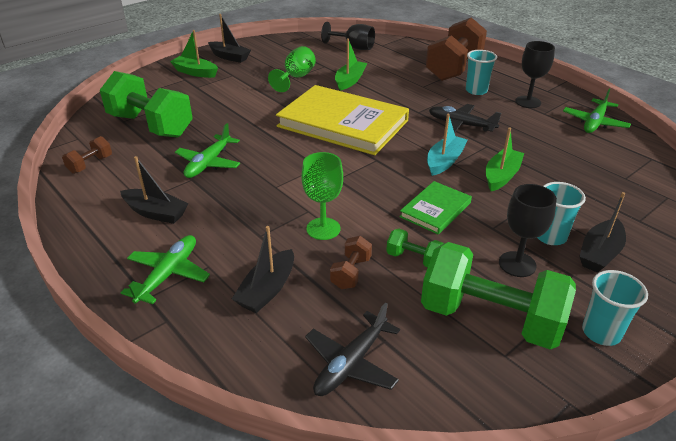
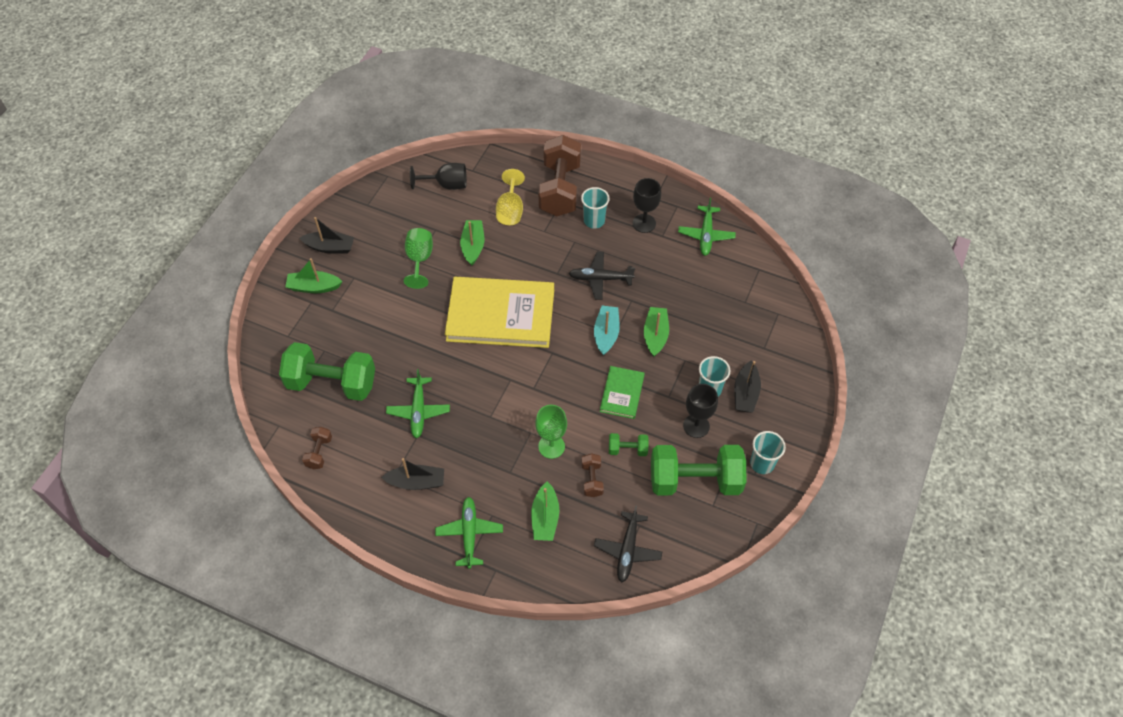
camera: 25 degrees left, 20 degrees up
black boat [232,226,294,313] -> green boat [531,481,559,541]
none -> yellow goblet [496,169,525,225]

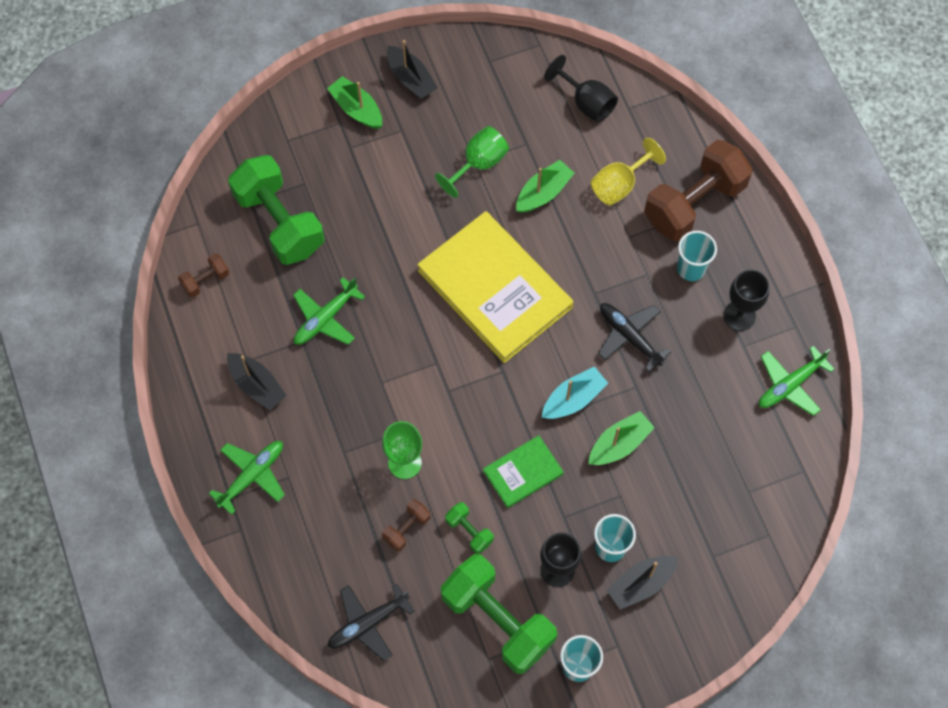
camera: 45 degrees right, 10 degrees up
green boat [531,481,559,541] -> none

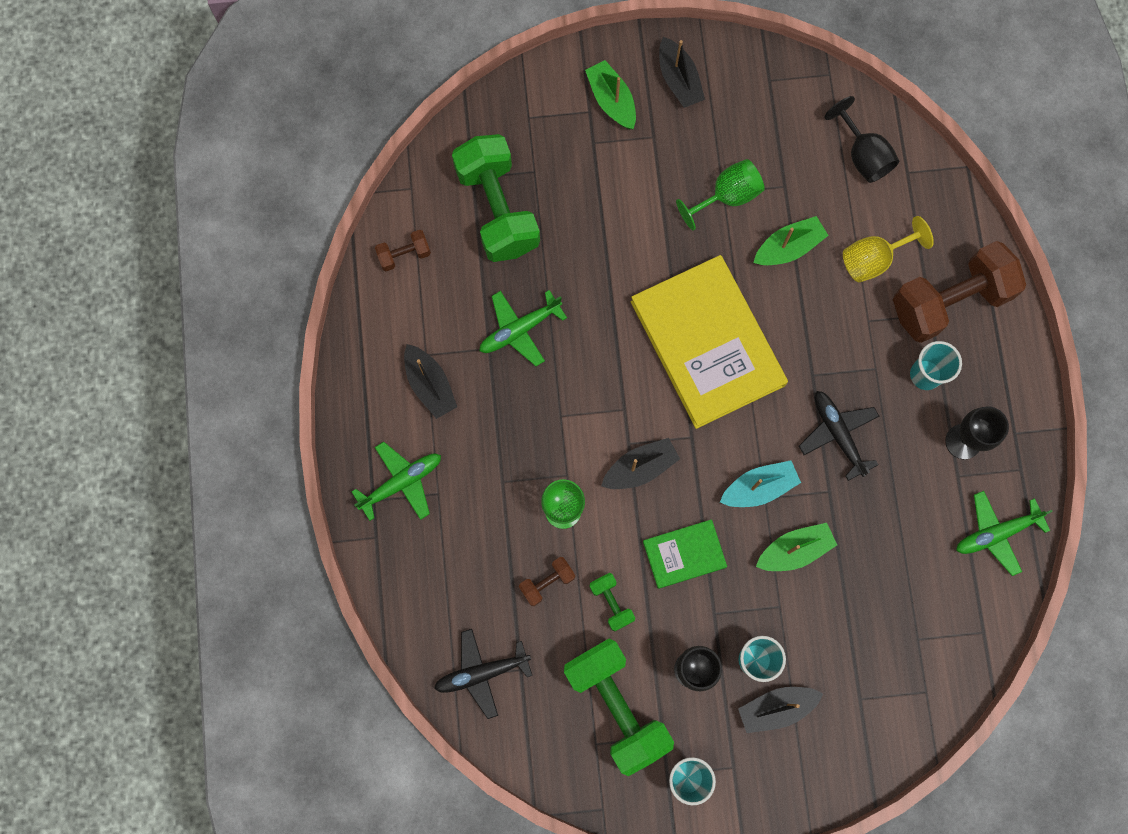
camera: 15 degrees right, 10 degrees up
none -> black boat [601,438,680,489]

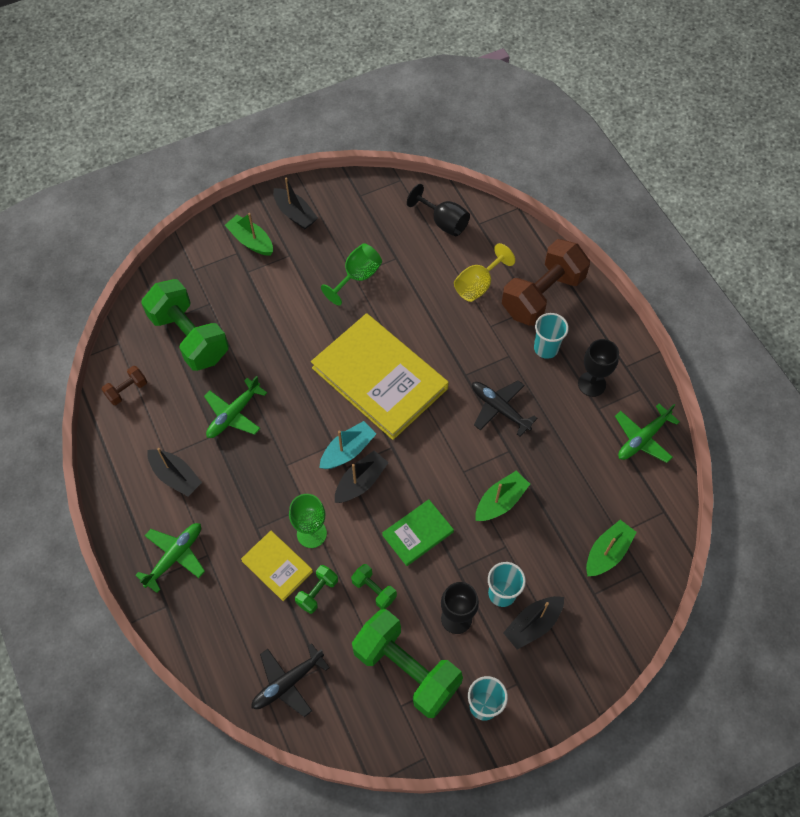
camera: 20 degrees left, 15 degrees down
brown dumbbell [519,557,575,606] -> green dumbbell [295,565,338,614]
turquoise boat [720,460,801,507] -> turquoise boat moved to [319,421,376,469]
green boat [753,216,829,265] -> green boat moved to [586,520,637,576]
none -> yellow book [241,531,313,601]

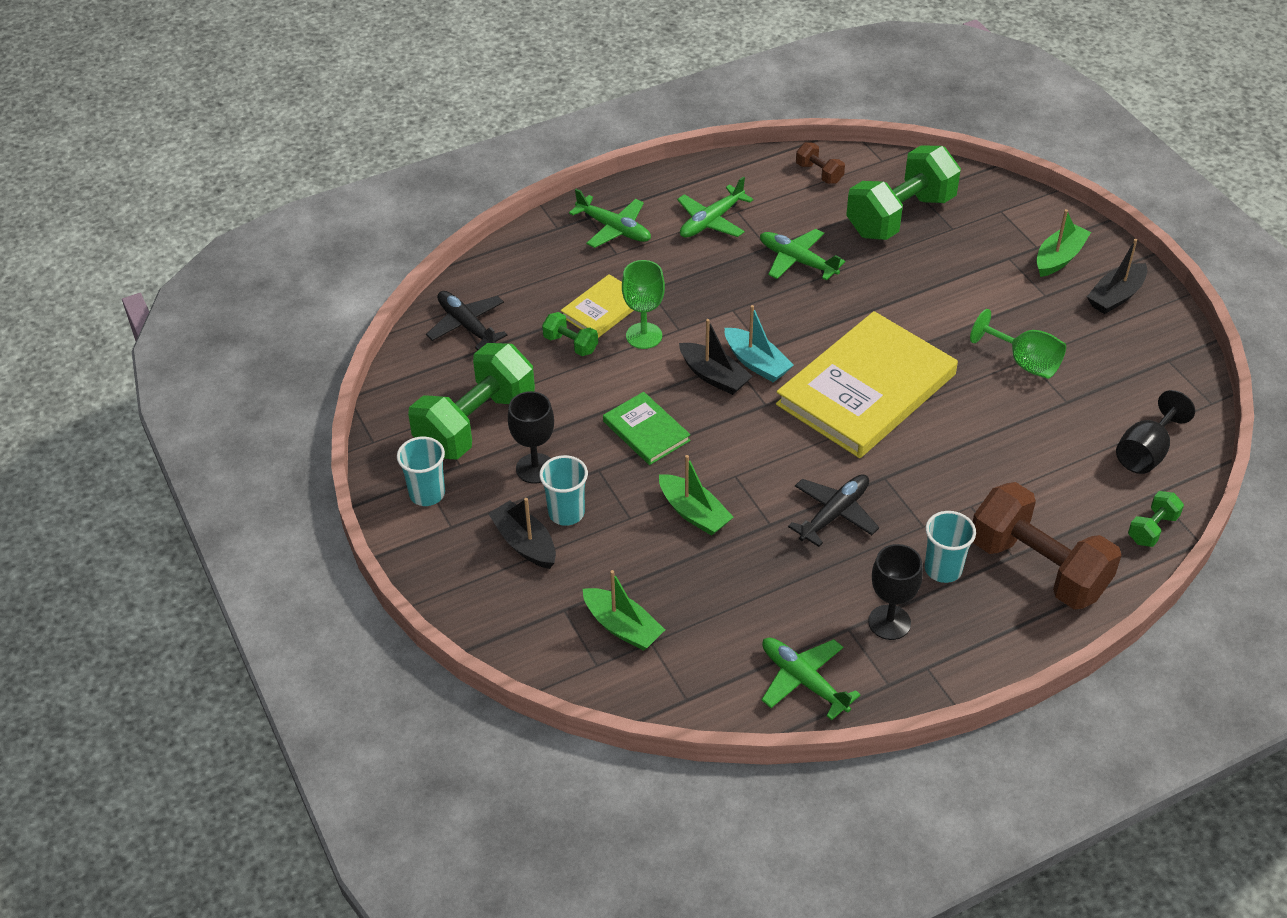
camera: 90 degrees right, 15 degrees down
black boat [148,448,202,496] -> green plane [677,177,754,238]
green dumbbell [351,564,397,609] -> green dumbbell moved to [1128,491,1184,547]
yellow goblet [454,243,515,302] -> none

